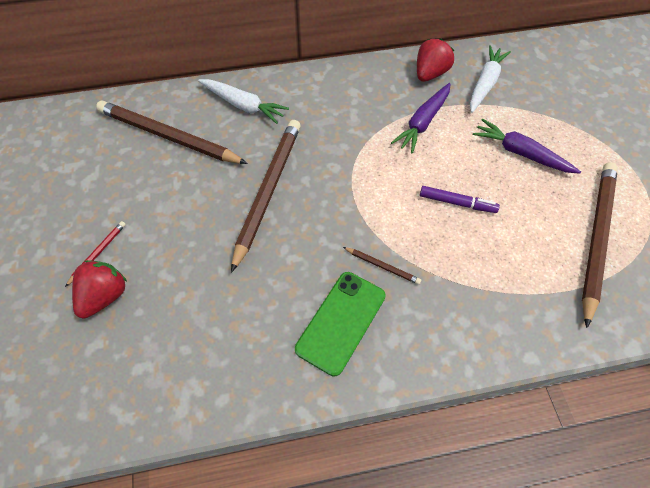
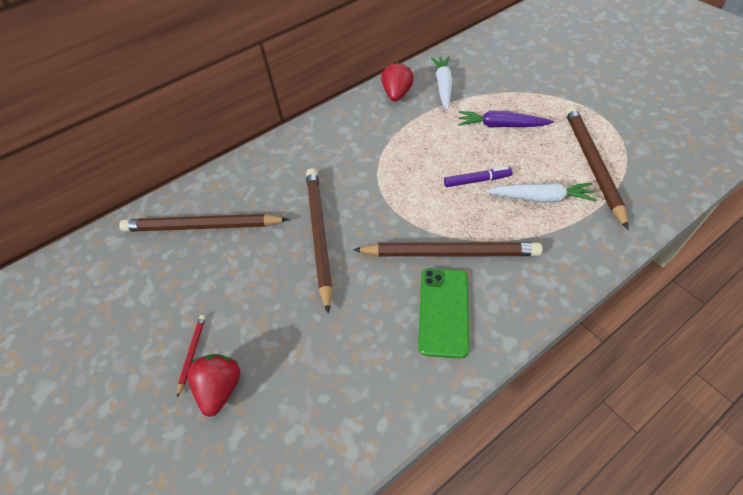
camera: 20 degrees left, 5 degrees down
white carrot [198,79,289,124] -> white carrot moved to [486,183,597,202]
brown pencil [343,247,421,285] -> brown pencil [353,242,542,257], size x2.39
purple carrot [391,83,450,154] -> none

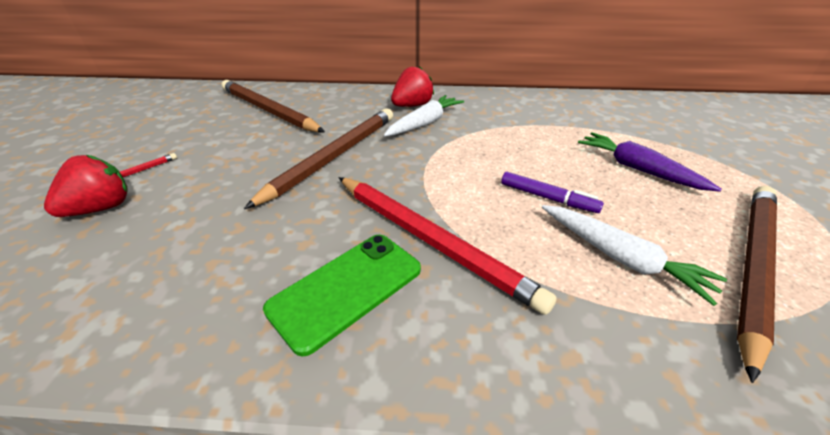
camera: 35 degrees right, 15 degrees down
brown pencil [353,242,542,257] -> red pencil [339,177,557,315]
red strawberry [381,62,414,102] -> red strawberry moved to [391,66,434,107]
white carrot [431,56,453,110] -> white carrot moved to [384,95,464,137]

